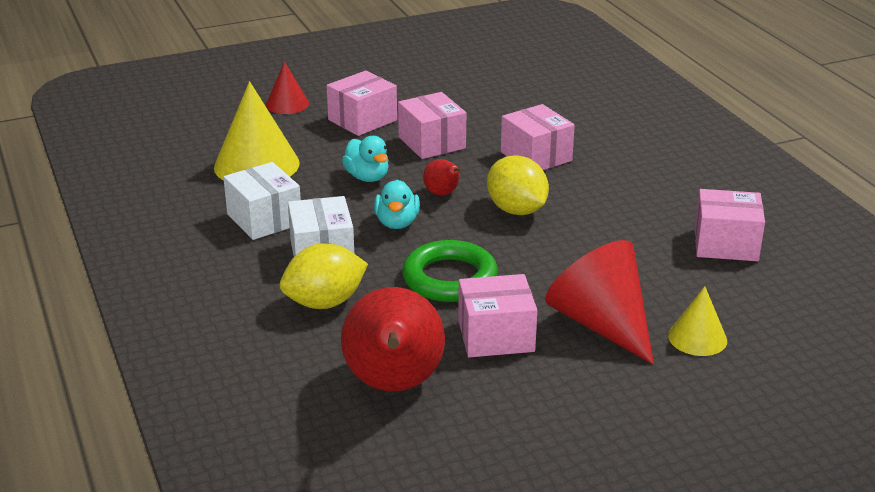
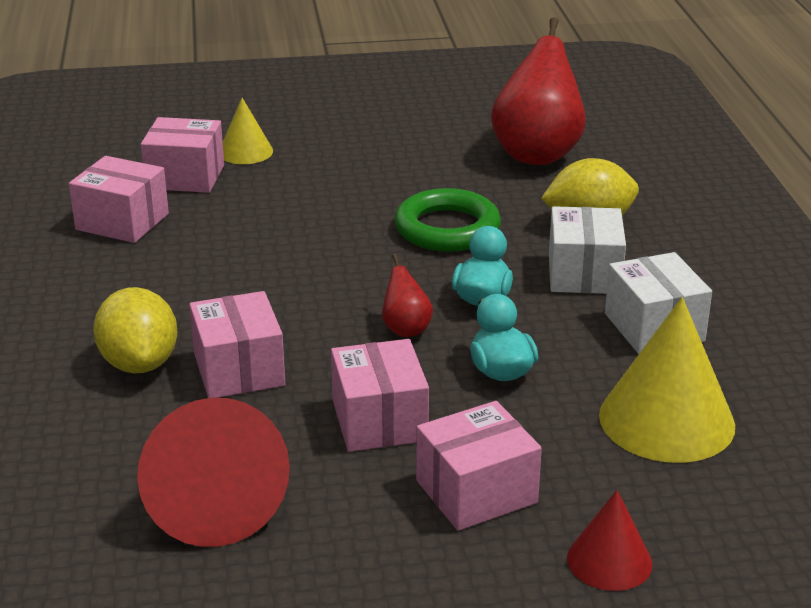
camera: 165 degrees left, 0 degrees up
pink box [458,274,537,357] -> pink box moved to [141,117,224,193]
yellow lemon [487,155,549,215] -> yellow lemon moved to [93,287,177,374]
red cone [545,240,654,365] -> red cone moved to [137,398,290,547]

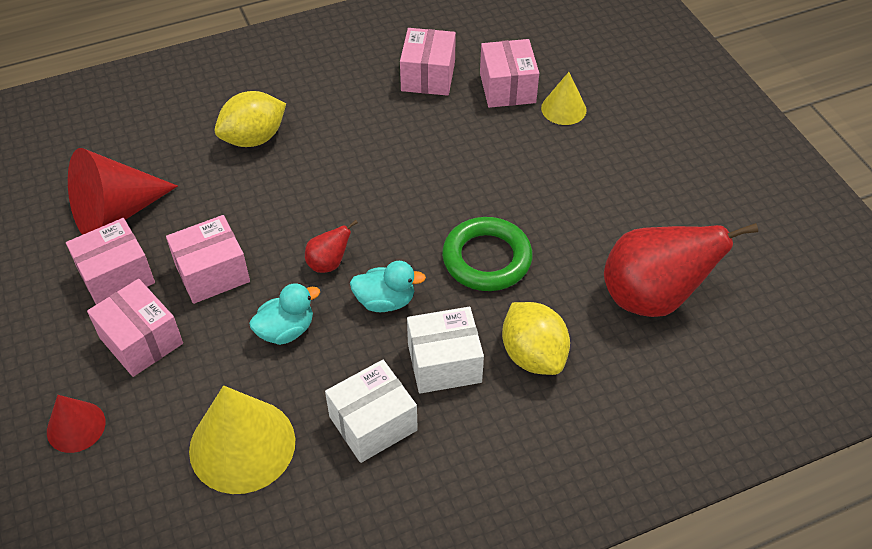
camera: 75 degrees right, 20 degrees up
pink box [189,291,285,398] -> pink box moved to [66,218,155,305]

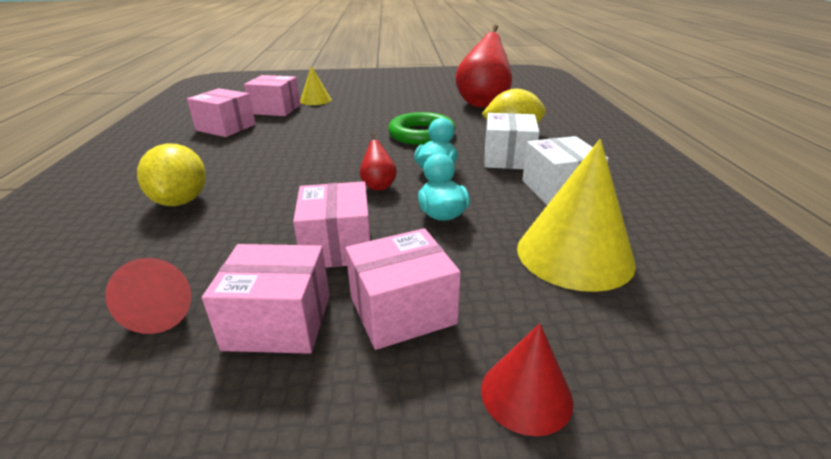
camera: 70 degrees left, 20 degrees down
pink box [66,218,155,305] -> pink box turned 75 degrees counterclockwise [202,244,330,354]
red cone [68,148,178,235] -> red cone [105,258,191,334], size x0.55

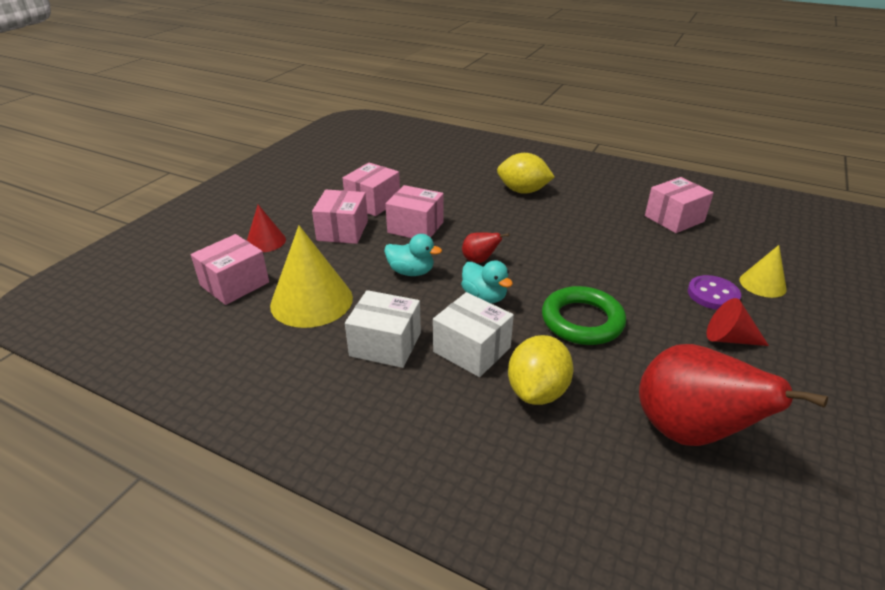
camera: 120 degrees right, 5 degrees up
red cone [105,258,191,334] -> red cone moved to [707,298,769,346]
pink box [244,75,301,116] -> pink box moved to [191,234,269,305]
none -> purple button [688,275,741,310]

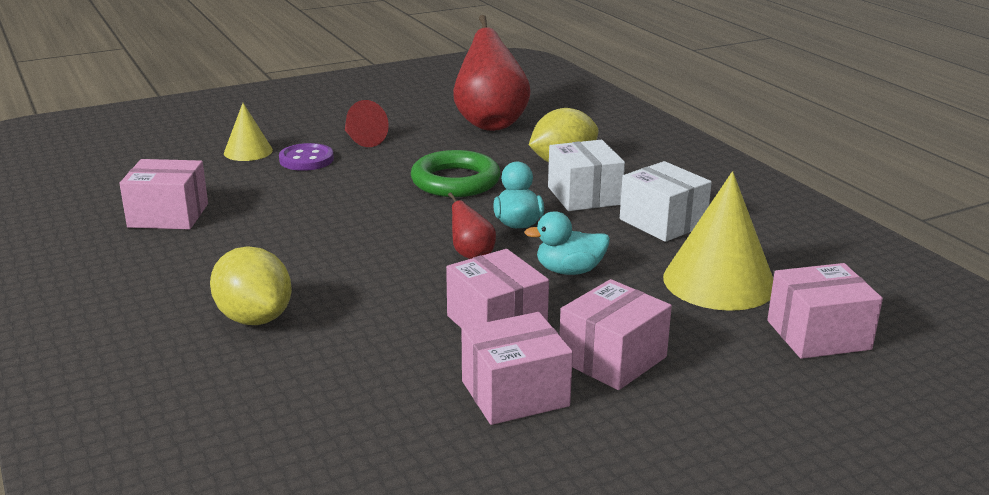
camera: 145 degrees left, 10 degrees down
red cone [247,205,286,252] -> none
turquoise duck [384,234,442,276] -> turquoise duck turned 60 degrees counterclockwise [524,211,610,275]

